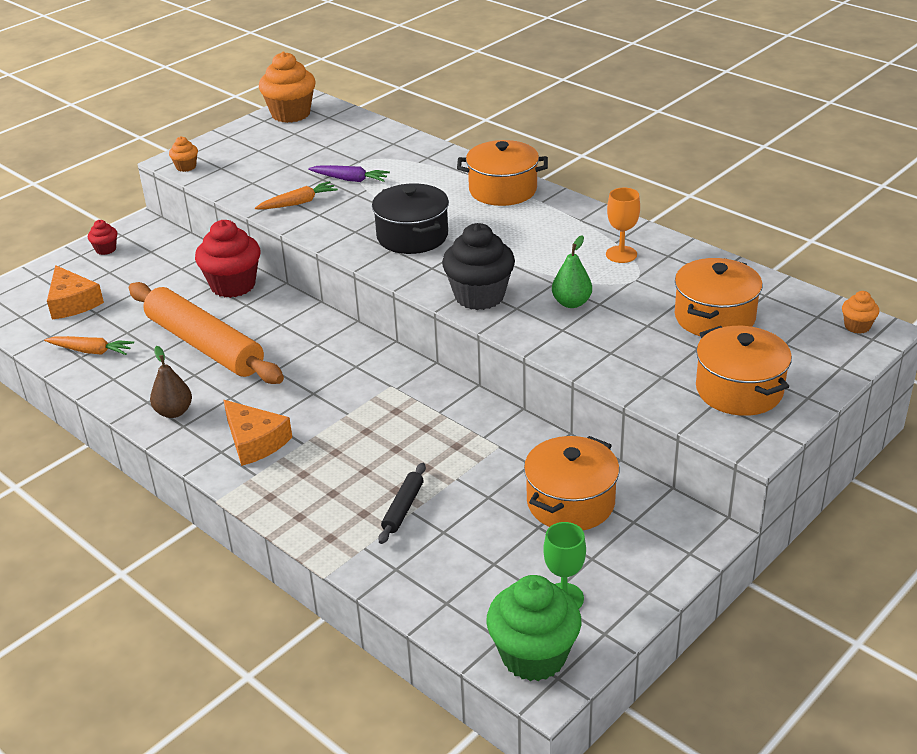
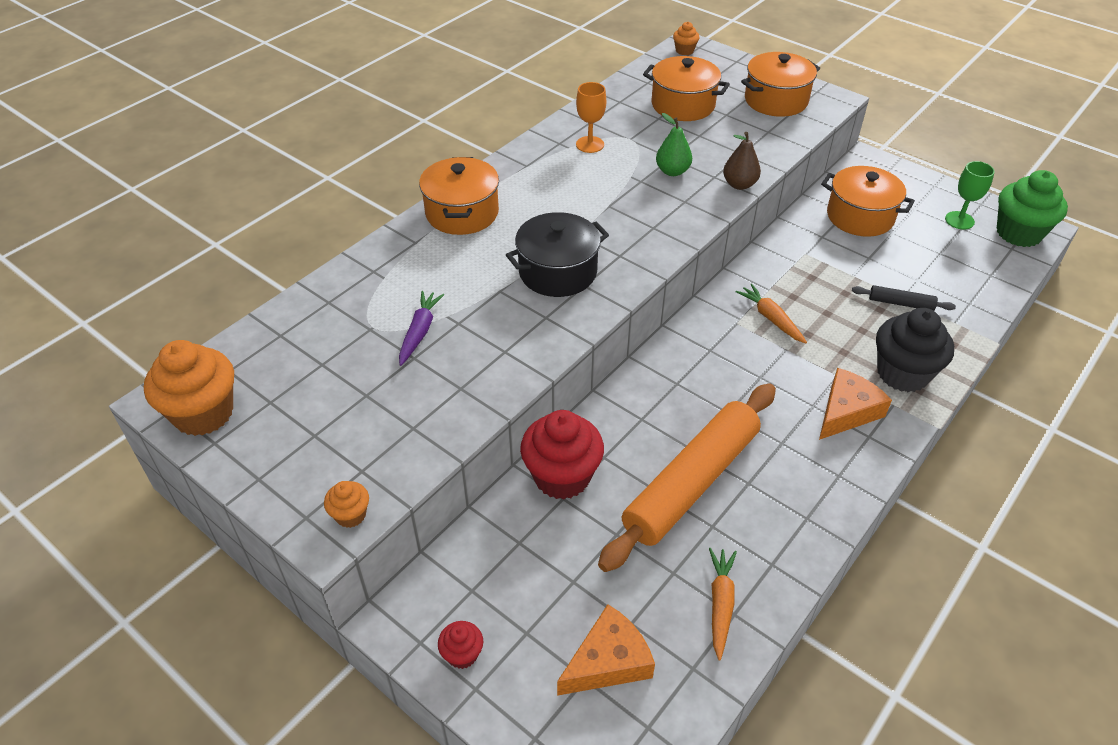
camera: 95 degrees left, 10 degrees up
brown pear [150,346,192,418] -> brown pear moved to [723,132,761,190]
orange carrot [255,181,338,209] -> orange carrot moved to [736,284,807,343]
black cupcake [442,223,515,310] -> black cupcake moved to [876,308,954,392]

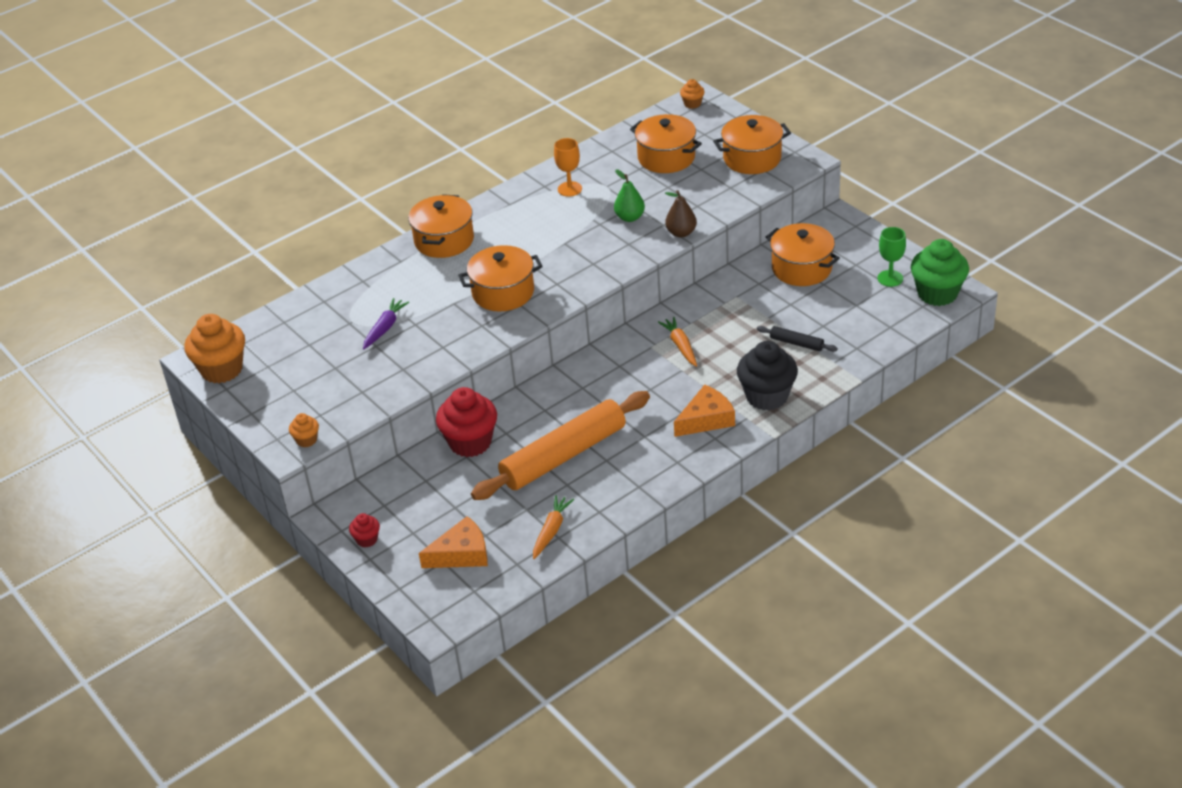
camera: 15 degrees right, 5 degrees down
black pot [506,212,609,297] -> orange pot [458,245,543,311]

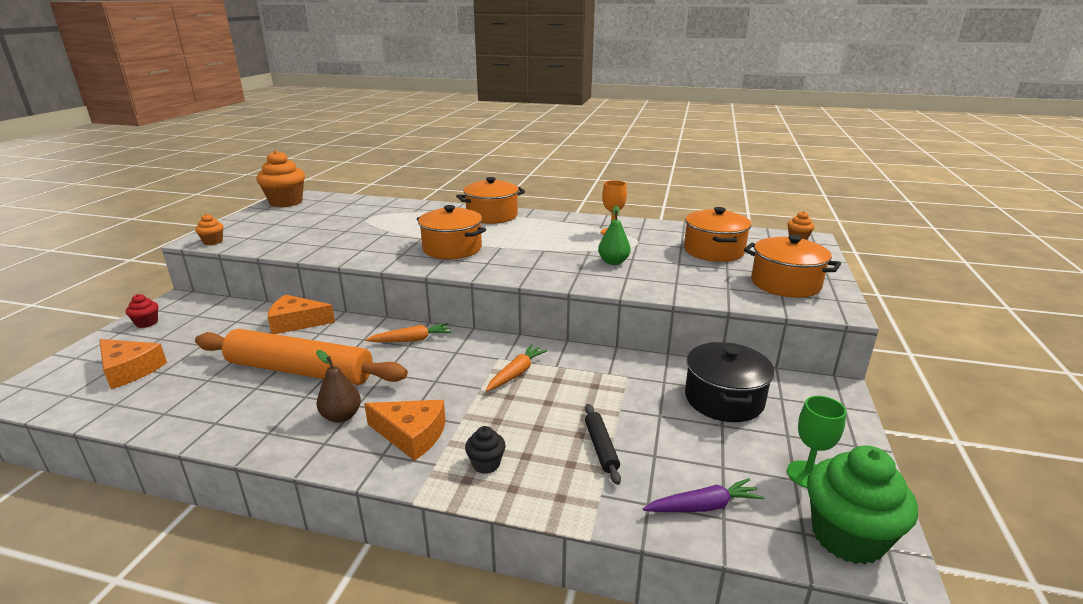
camera: 50 degrees right, 15 degrees down
purple carrot [363,298,409,350] -> purple carrot moved to [643,478,764,512]
red cupcake [436,387,497,457] -> orange cheese [268,294,335,334]
orange carrot [533,495,574,559] -> orange carrot moved to [366,323,451,342]
brown pear [665,190,697,238] -> brown pear moved to [316,350,361,423]
black cupcake [737,341,798,411] -> black cupcake [465,426,506,474], size x0.48
orange pot [766,223,840,286] -> black pot [685,342,775,422]

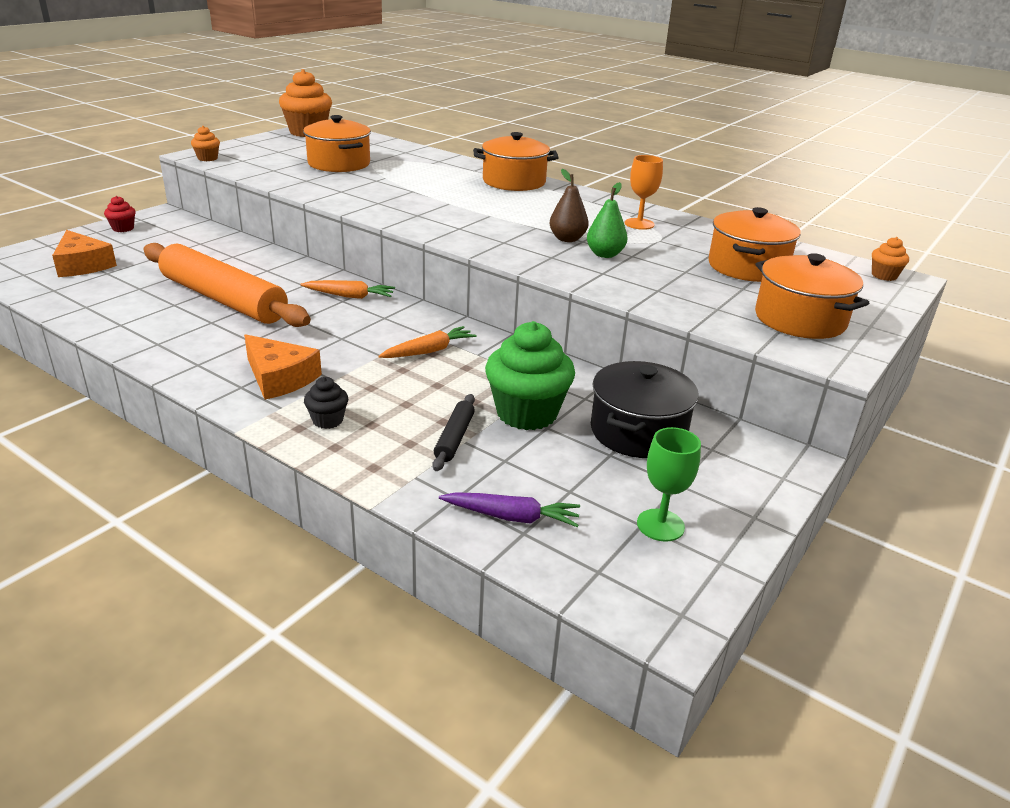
camera: 20 degrees right, 5 degrees up
orange cheese [268,294,335,334] -> none
brown pear [316,350,361,423] -> brown pear moved to [550,169,589,242]
orange pot [417,205,486,259] -> orange pot moved to [303,115,371,172]
green cupcake [807,446,918,564] -> green cupcake moved to [485,321,575,430]

